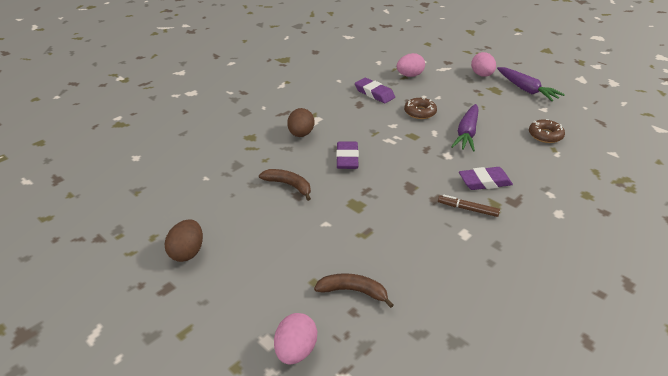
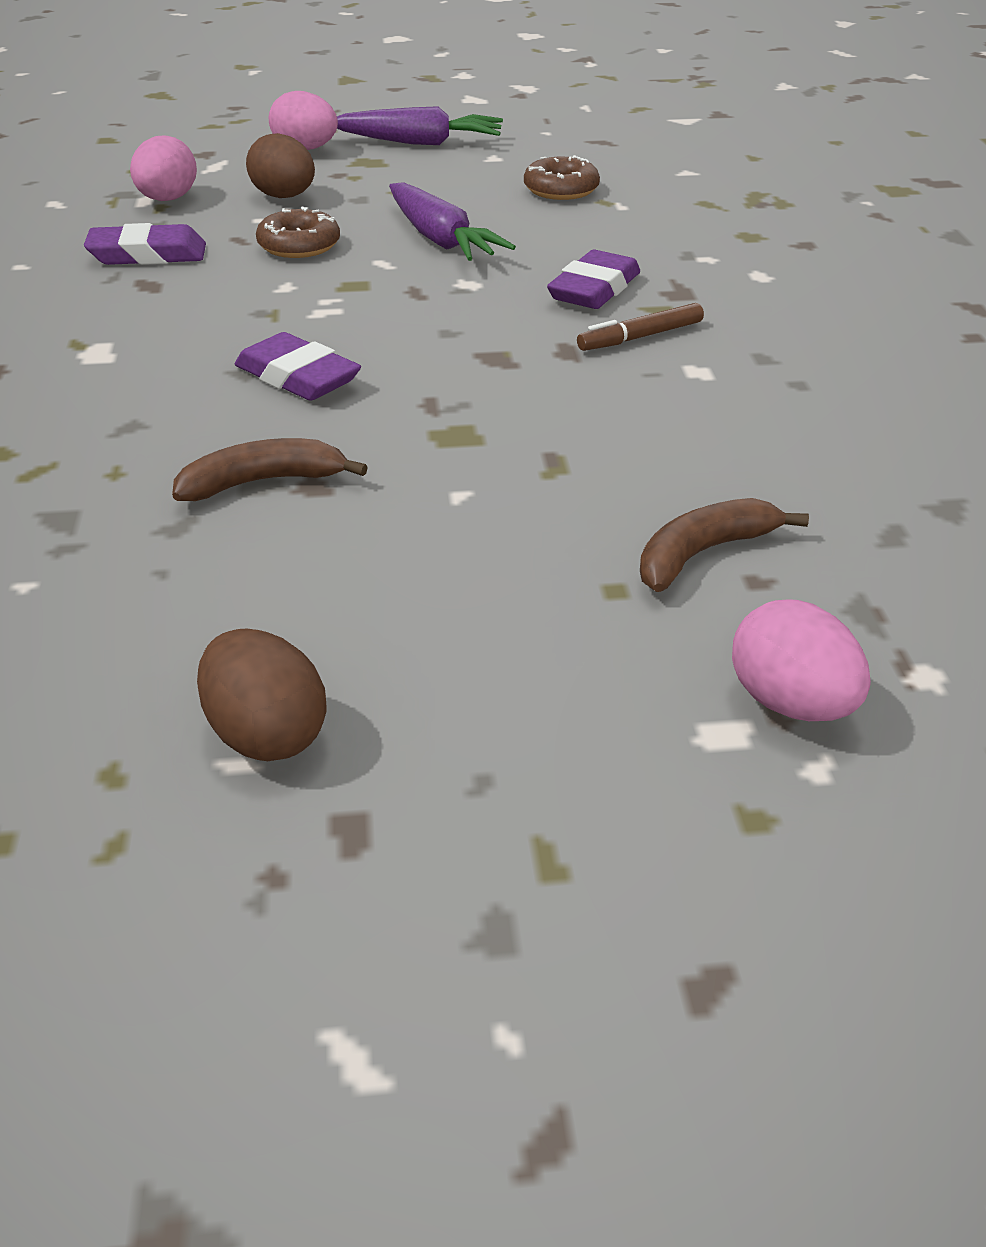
camera: 50 degrees left, 0 degrees up
brown egg [287,108,315,137] -> brown egg moved to [246,133,315,198]

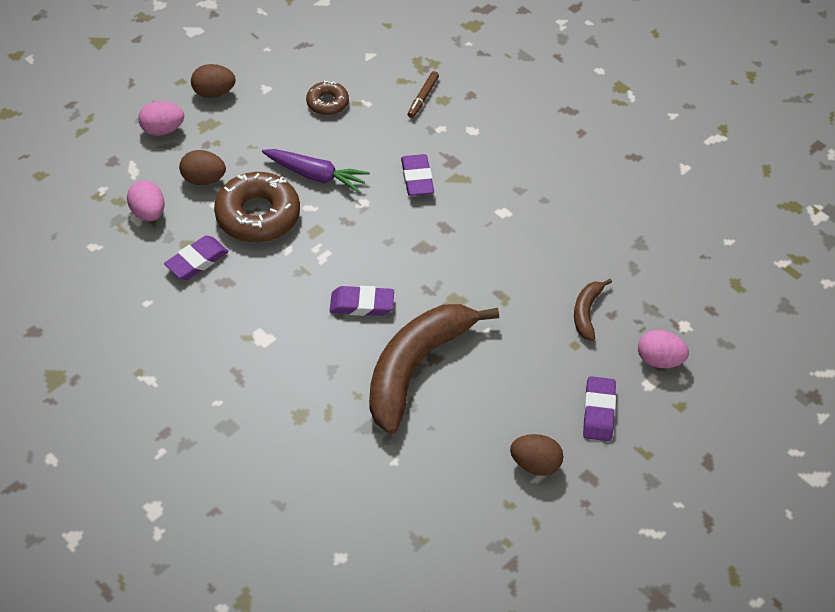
camera: 40 degrees left, 15 degrees up
brown banana [172,438,368,501] -> brown banana [369,304,499,434], size x2.24
brown donut [256,207,340,258] -> brown donut [214,172,300,243], size x1.87
purple carrot [337,106,503,145] -> brown egg [191,64,235,98]
brown marker [577,303,704,351] -> brown marker moved to [408,71,439,118]
none -> purple eraser [583,376,616,441]

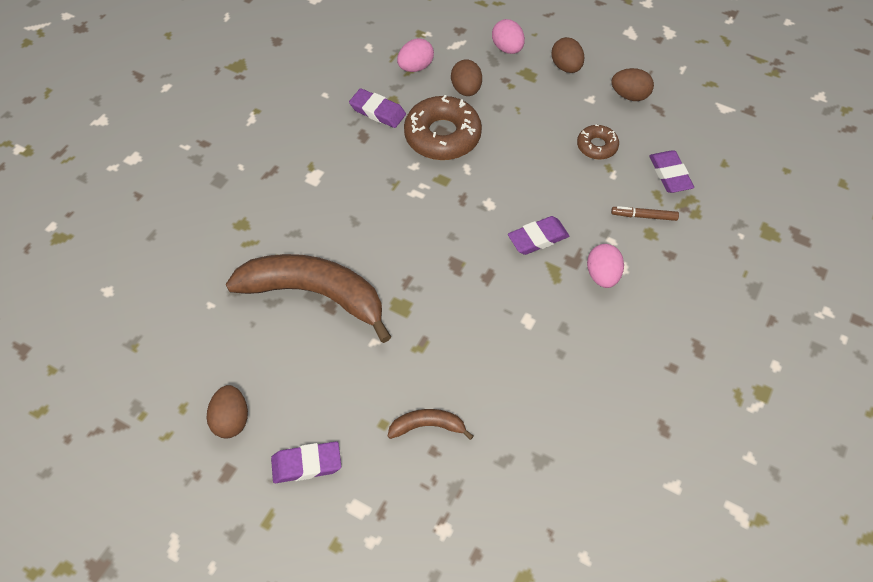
camera: 75 degrees right, 5 degrees up
purple carrot [262,149,370,193] -> none
purple eraser [330,286,394,316] -> purple eraser moved to [649,150,694,193]
pink egg [638,330,689,368] -> pink egg moved to [587,244,624,288]
none -> brown egg [611,68,654,101]

